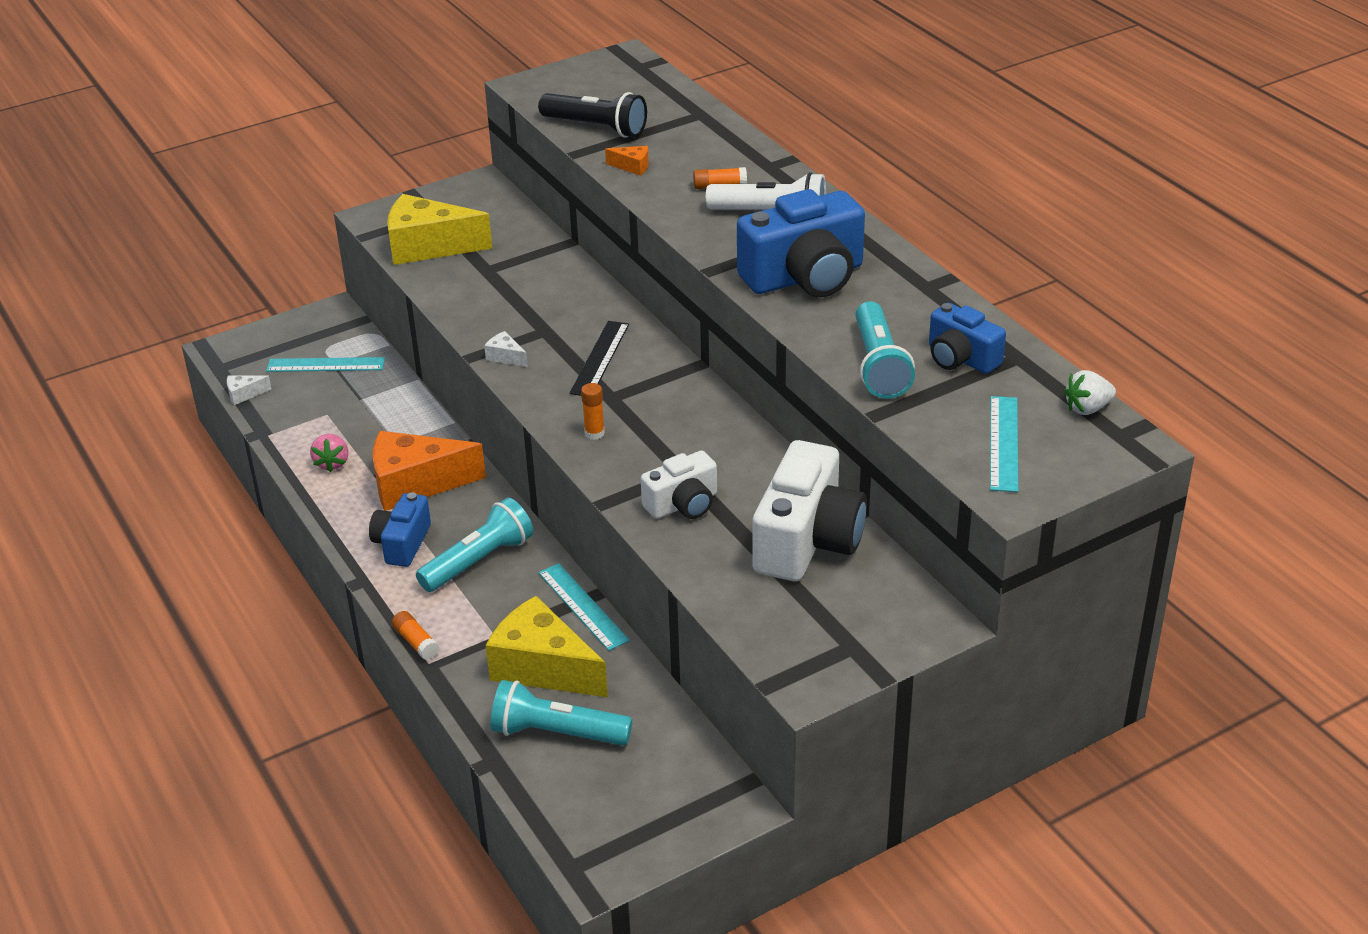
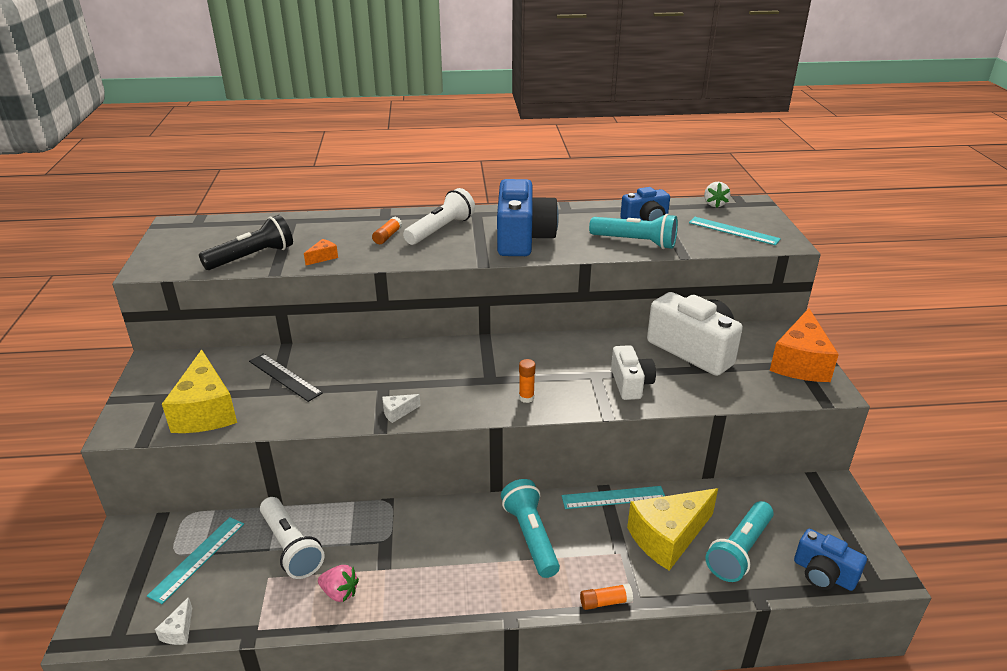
camera: 65 degrees left, 5 degrees down
blue camera [369,492,431,567] -> blue camera moved to [794,529,867,591]
orange cheese [373,431,486,511] -> orange cheese moved to [770,308,839,382]
yellow cheese [387,194,492,265] -> yellow cheese turned 45 degrees counterclockwise [162,349,237,433]
black ruler [569,321,629,396] -> black ruler moved to [249,354,323,402]
none -> white flashlight [260,497,325,579]

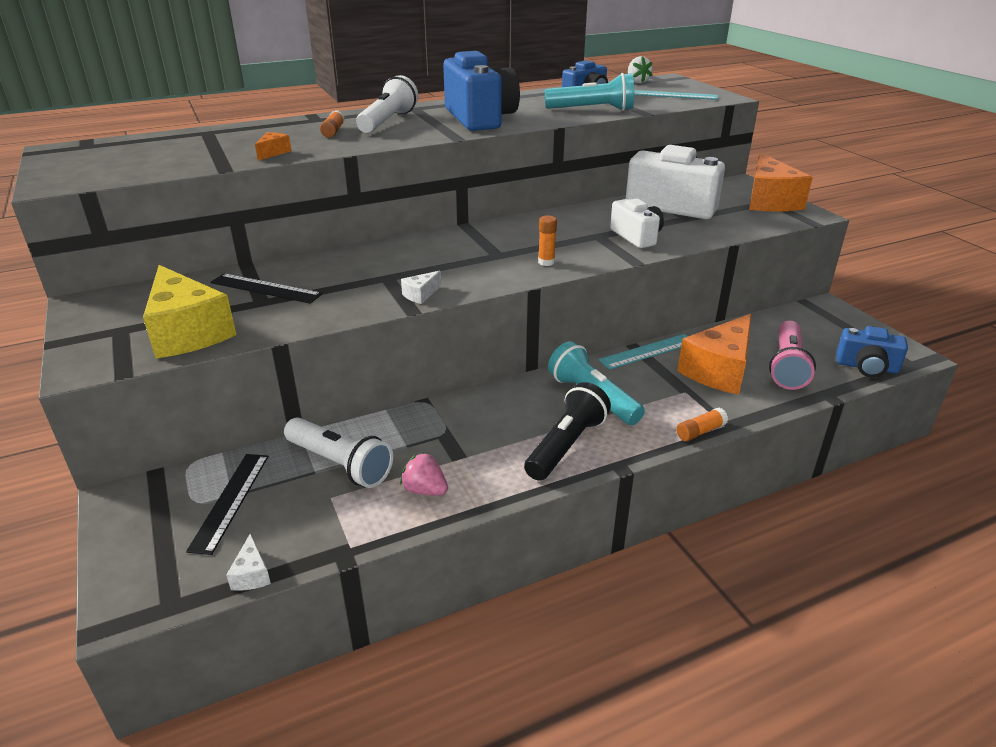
camera: 20 degrees left, 0 degrees up
turquoise ruler [147,517,244,604] -> black ruler [186,454,269,555]
black flashlight [199,215,293,270] -> black flashlight moved to [524,382,611,481]
pink strawberry [318,565,359,602] -> pink strawberry turned 150 degrees counterclockwise [400,452,448,495]
yellow cheese [627,488,718,571] -> orange cheese [677,314,751,395]
turquoise flashlight [705,501,774,582] -> pink flashlight [769,321,816,390]

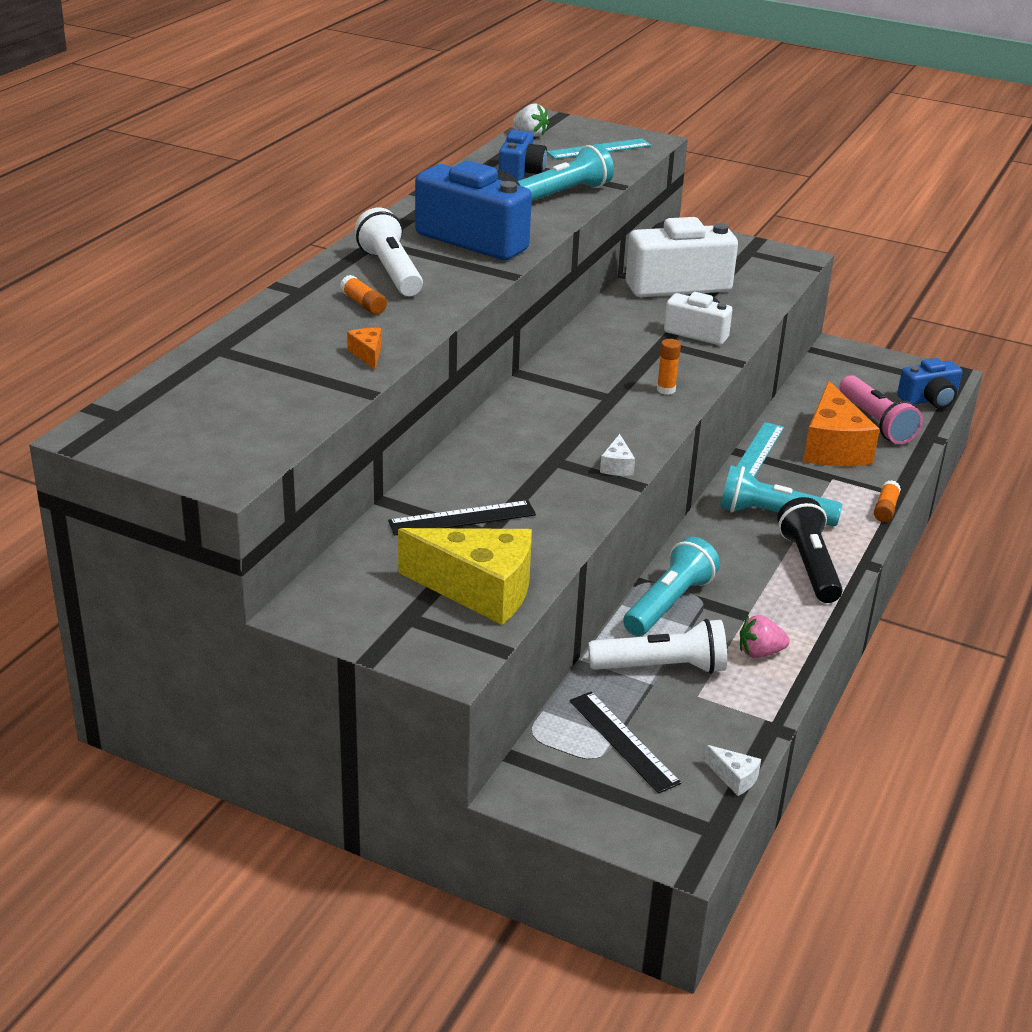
camera: 40 degrees left, 0 degrees up
orange cheese [749,153,813,211] -> none
none -> turquoise flashlight [623,537,720,636]

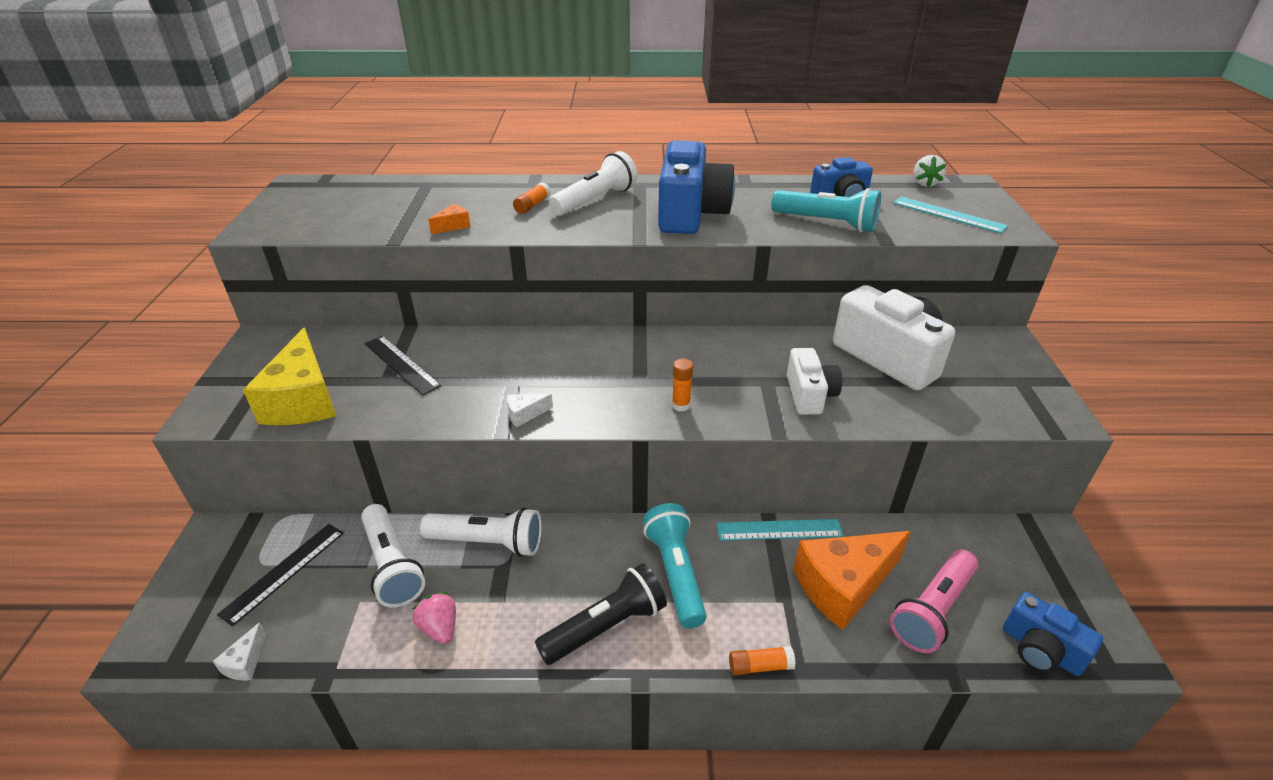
camera: 65 degrees right, 5 degrees up
turquoise flashlight [623,537,720,636] -> white flashlight [420,507,542,557]

